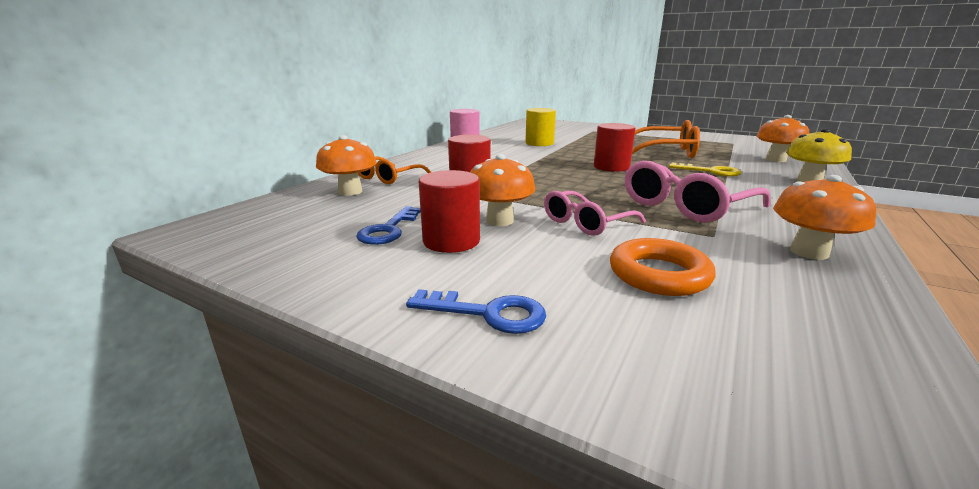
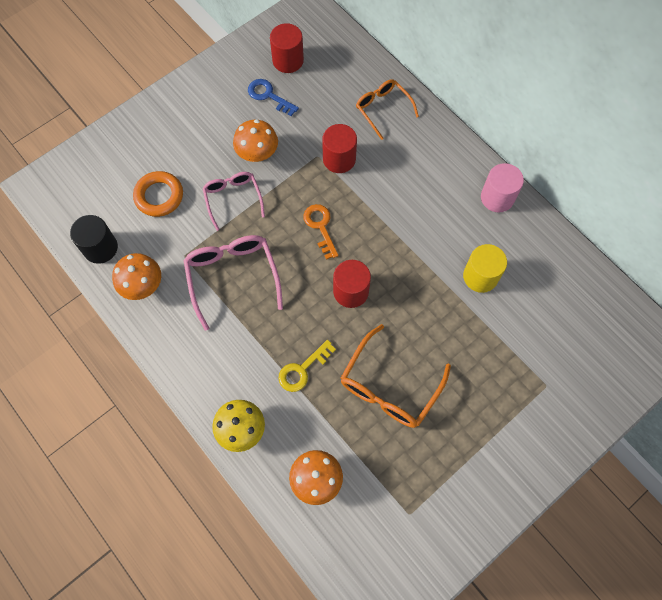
camera: 110 degrees right, 45 degrees up
orange mushroom [316,135,377,196] -> none
blue key [406,289,546,334] -> none
red cylinder [419,170,480,253] -> red cylinder moved to [270,23,304,73]
none -> black cylinder [70,215,118,264]
none -> orange key [303,204,339,260]

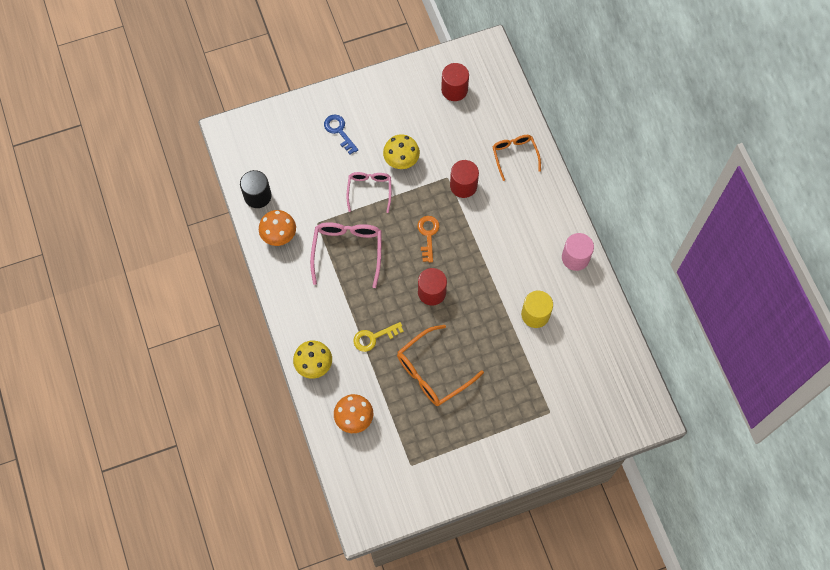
camera: 20 degrees right, 0 degrees up
orange ring [133,171,183,217] -> none
orange mushroom [233,119,278,162] -> yellow mushroom [383,134,420,169]
blue key [248,79,299,116] -> blue key moved to [324,115,358,154]

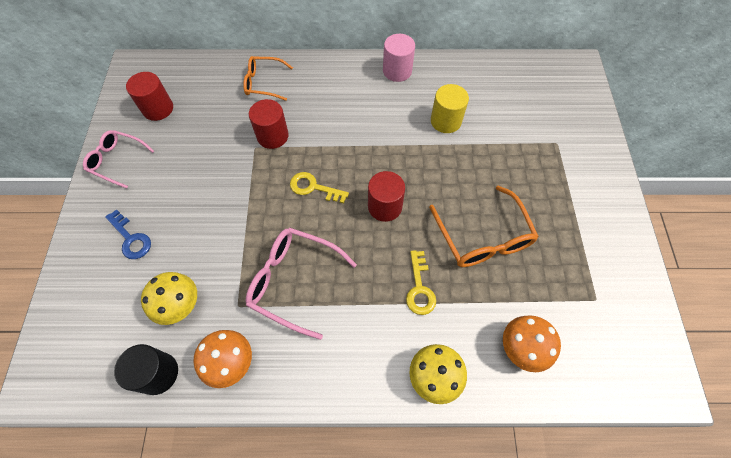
camera: 70 degrees left, 5 degrees down
blue key [324,115,358,154] -> blue key turned 120 degrees counterclockwise [105,209,151,259]
pink glasses [346,172,391,213] -> pink glasses moved to [83,130,154,189]
yellow mushroom [383,134,420,169] -> yellow mushroom moved to [141,272,197,325]
orange key [417,216,439,263] -> yellow key [290,172,349,204]

